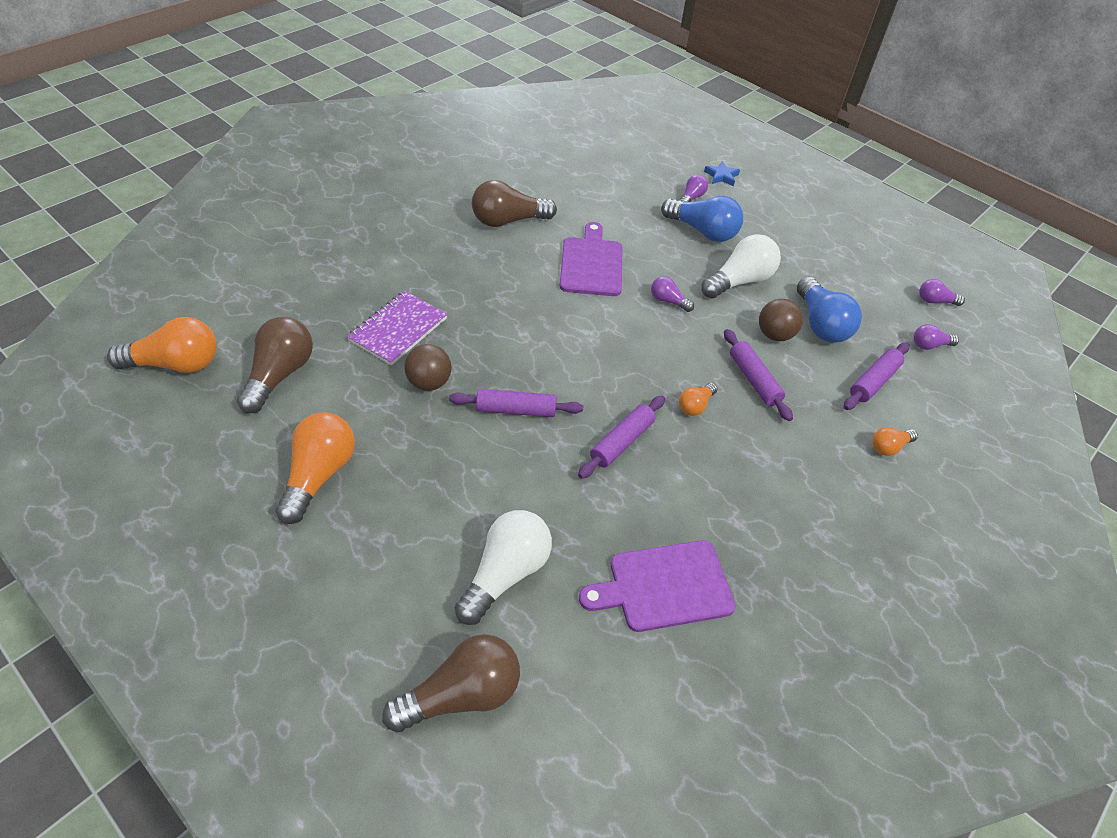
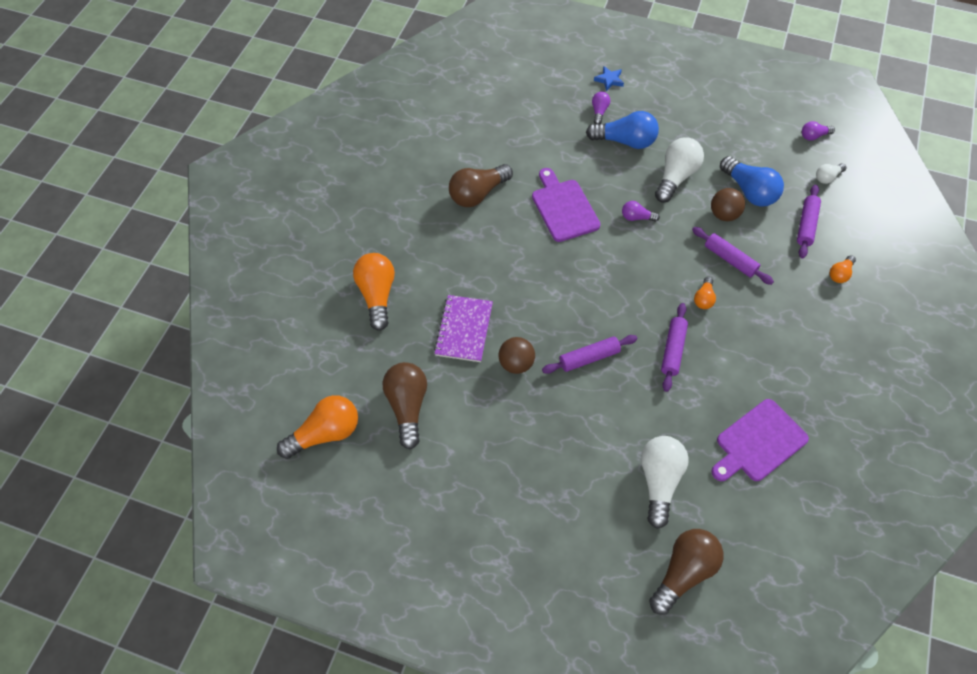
camera: 20 degrees left, 10 degrees up
orange light bulb [276,412,355,524] -> orange light bulb moved to [353,253,395,331]
purple light bulb [914,324,959,350] -> white light bulb [816,163,846,184]

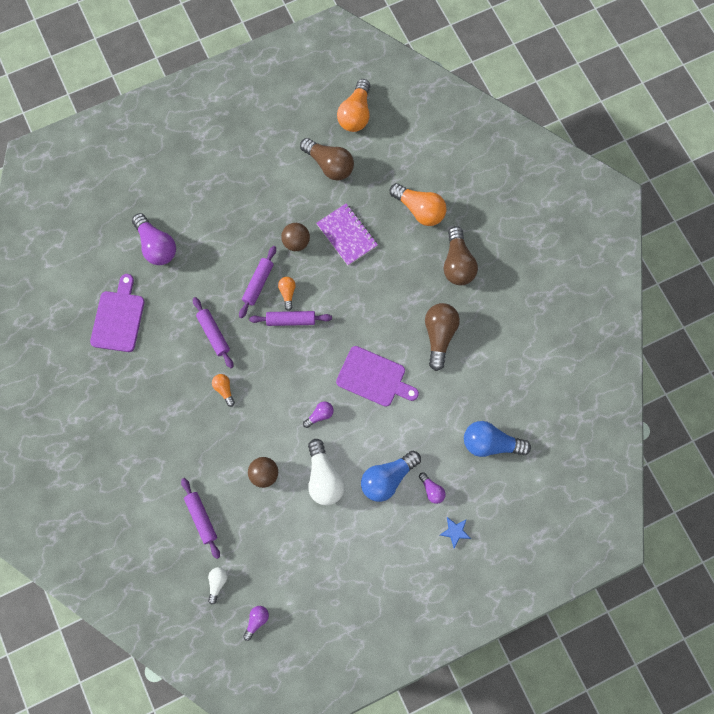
camera: 135 degrees right, 15 degrees up
white light bulb [641,436,689,529] -> purple light bulb [132,213,176,265]
brown light bulb [649,529,723,615] -> brown light bulb moved to [444,226,478,285]
purple rolling pin [692,227,774,285] -> purple rolling pin moved to [249,311,332,326]
blue light bulb [720,156,784,207] -> blue light bulb moved to [464,421,531,457]
orange light bulb [829,255,856,283] -> orange light bulb moved to [278,277,296,311]

